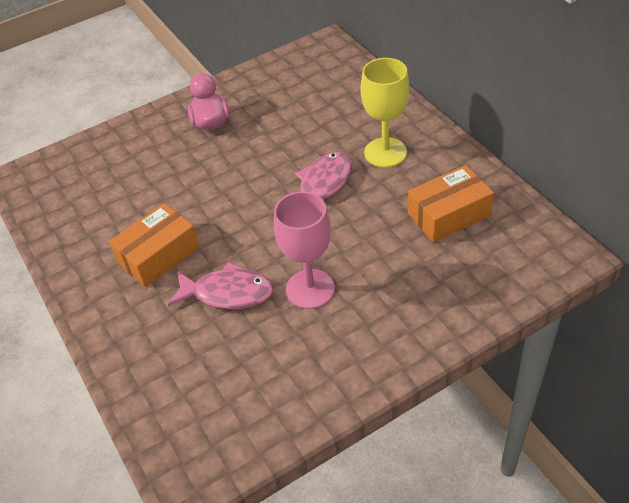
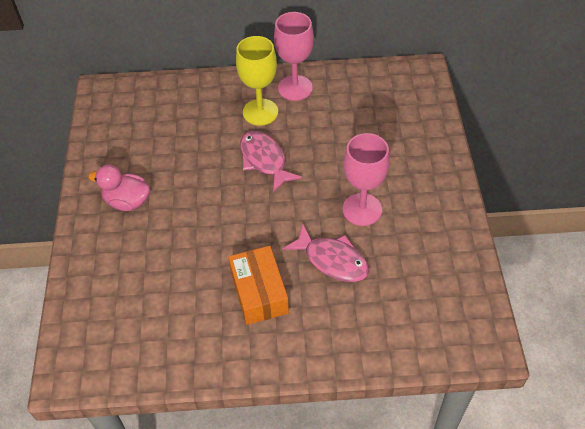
camera: 65 degrees left, 5 degrees up
pink fish [168,262,274,309] -> pink fish turned 90 degrees clockwise [283,224,370,282]
orange box [408,165,494,242] -> none
none -> pink goblet [274,12,314,101]

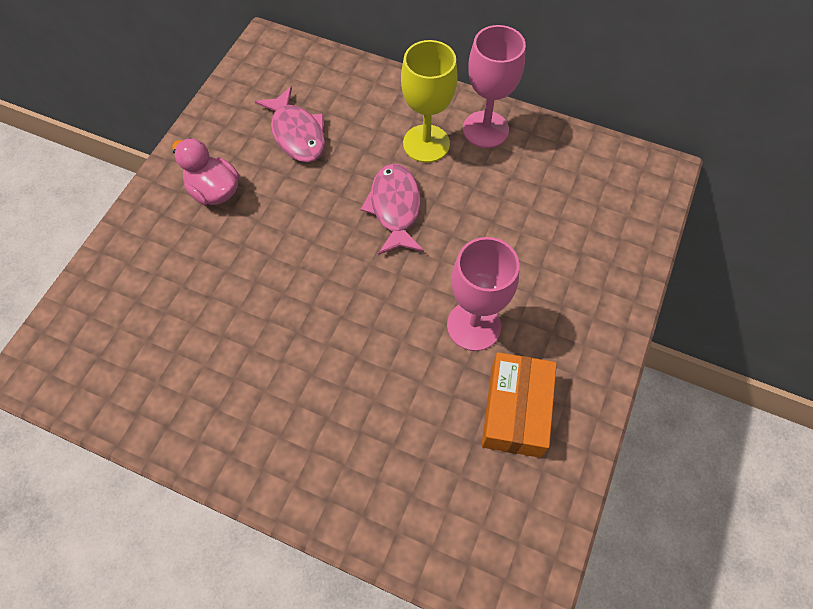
camera: 25 degrees right, 10 degrees up
orange box [228,246,289,325] -> orange box moved to [482,352,557,458]
pink fish [283,224,370,282] -> pink fish moved to [255,86,325,162]

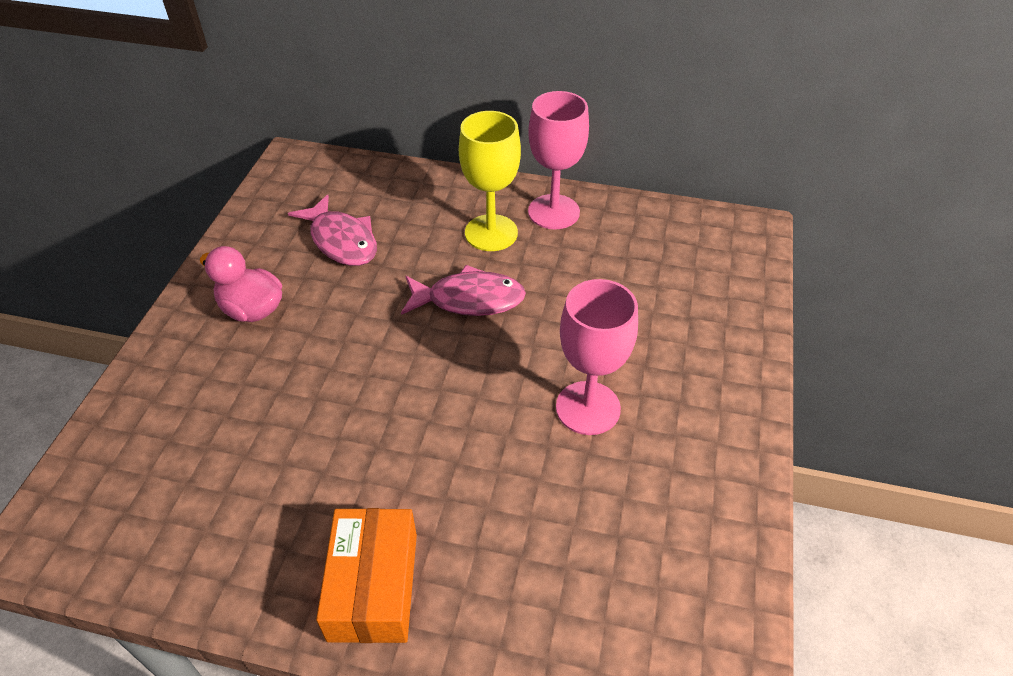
camera: 10 degrees left, 15 degrees down
pink fish [361,163,424,255] -> pink fish turned 105 degrees clockwise [401,265,526,316]
orange box [482,352,557,458] -> orange box moved to [316,508,417,643]

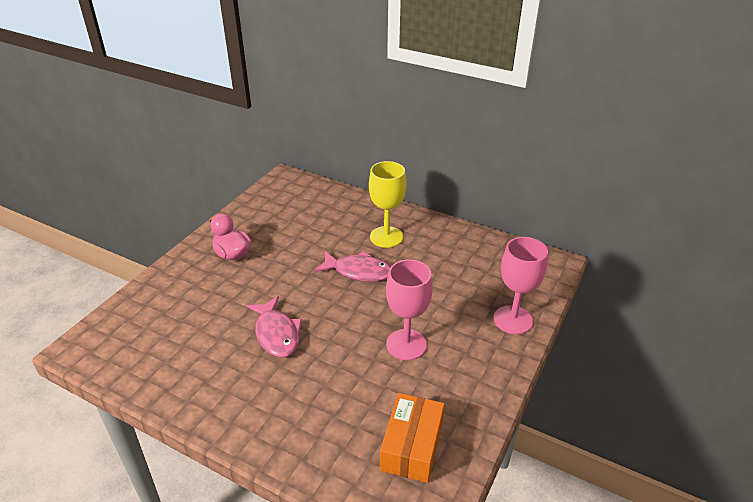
camera: 15 degrees right, 10 degrees down
pink fish [288,194,377,266] -> pink fish moved to [246,296,302,358]
orange box [316,508,417,643] -> orange box moved to [380,393,445,483]
pink goblet [528,91,589,229] -> pink goblet moved to [494,237,548,334]

